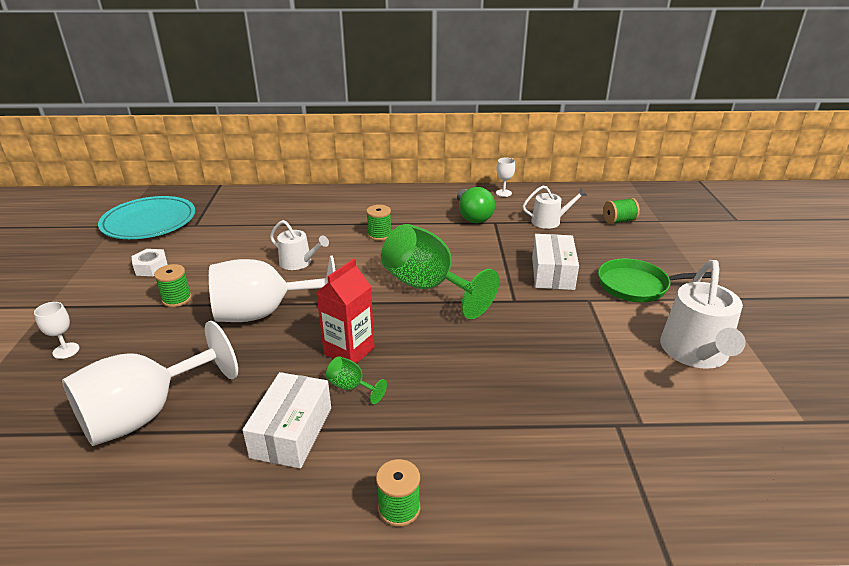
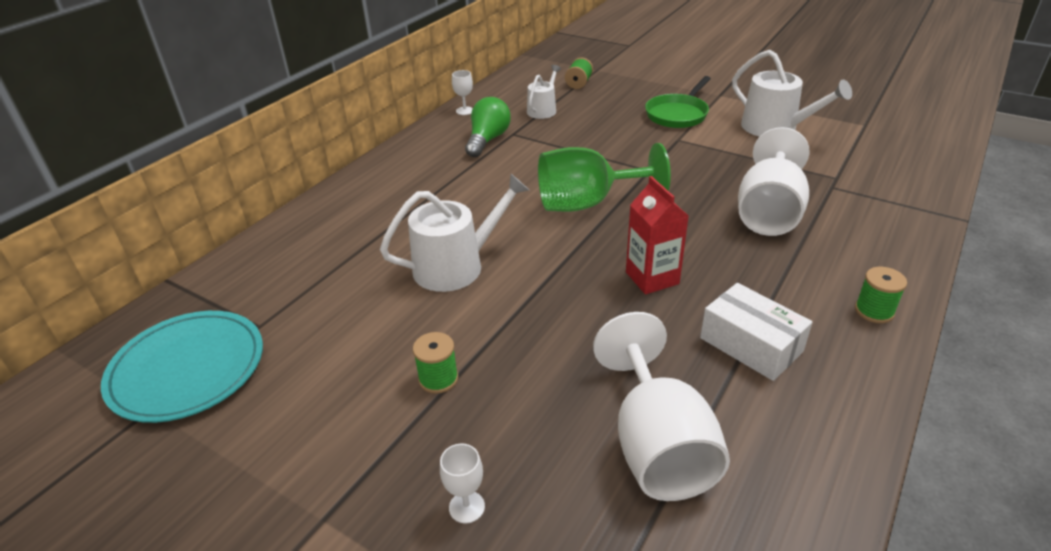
camera: 55 degrees left, 5 degrees up
white nut [131,249,168,276] -> none
white goblet [209,256,335,322] -> white goblet moved to [738,127,809,236]
white watering can [270,220,329,270] -> white watering can [380,173,529,292], size x1.68
green goblet [326,356,387,404] -> none
green spool [366,205,391,241] -> none
green light bulb [457,187,495,223] -> green light bulb turned 90 degrees counterclockwise [465,97,511,157]
white box [532,234,579,290] -> none

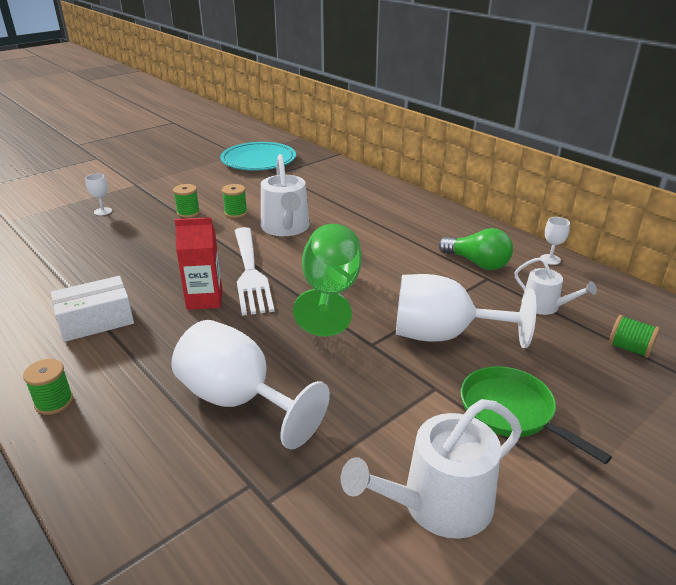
camera: 105 degrees right, 5 degrees down
white goblet [593,312,730,501] -> white goblet moved to [396,274,536,348]
none -> green spool [222,184,247,218]
none -> white fork [235,227,274,316]

